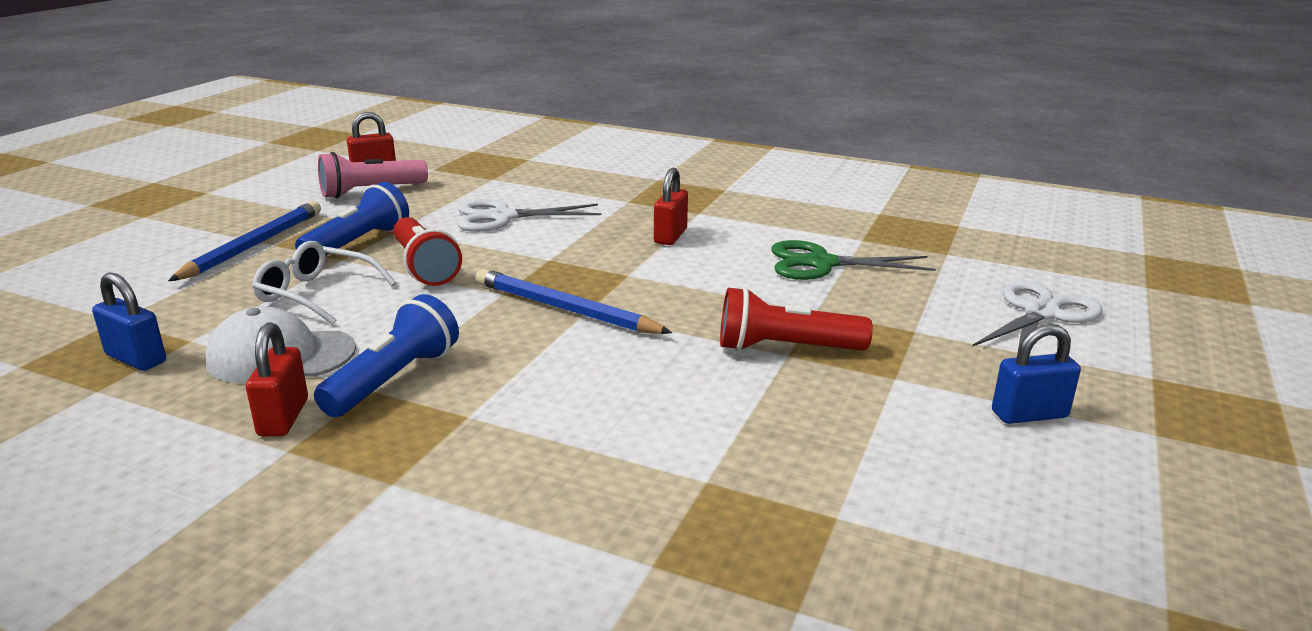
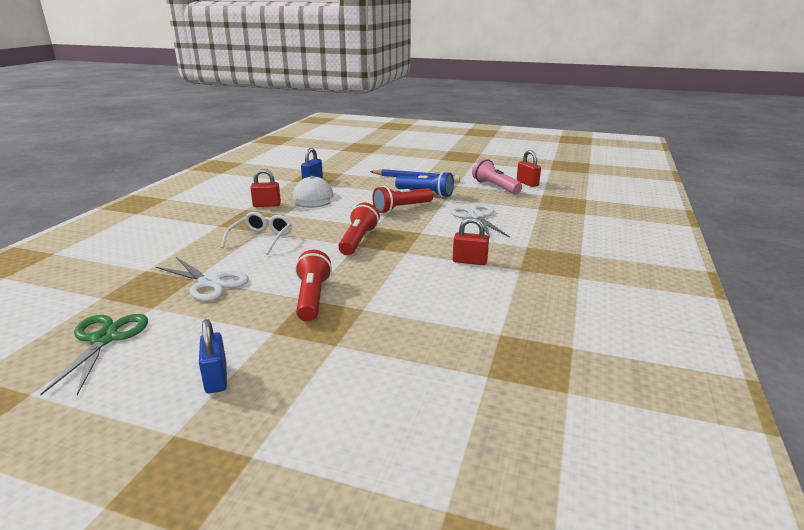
camera: 85 degrees right, 0 degrees up
white glasses [252,241,396,324] -> white glasses moved to [221,212,292,255]
blue flashlight [314,294,459,417] -> none
blue pencil [475,269,672,334] -> red flashlight [338,203,380,255]
green scissors [771,240,936,280] -> green scissors moved to [41,314,148,395]
white scissors [972,280,1103,355] -> white scissors moved to [155,257,249,301]

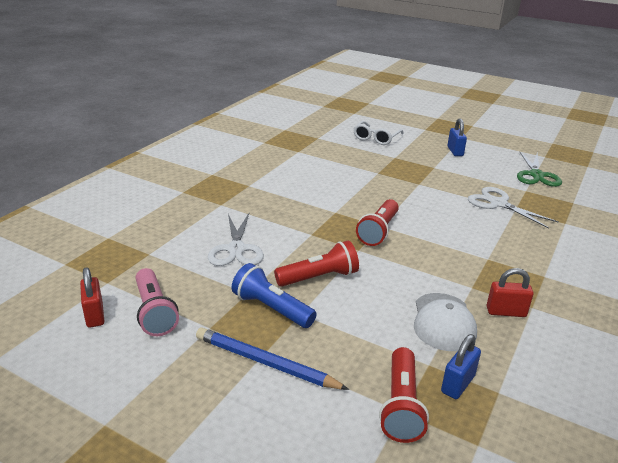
camera: 170 degrees left, 5 degrees up
white glasses [221,212,292,255] -> white glasses moved to [353,121,404,145]
red flashlight [295,250,332,322] -> red flashlight moved to [379,347,429,443]
red padlock [453,217,489,265] -> none

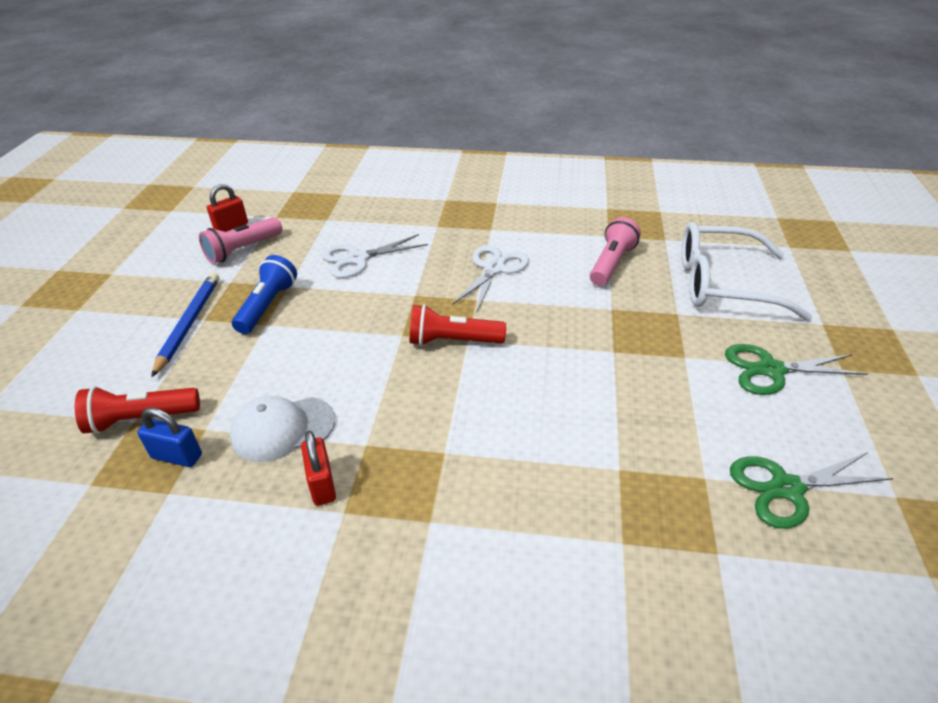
camera: 70 degrees right, 10 degrees up
red flashlight [274,241,359,287] -> none
white glasses [353,121,404,145] -> white glasses [682,222,813,321], size x1.76
blue padlock [447,118,467,156] -> green scissors [725,344,868,395]
white scissors [468,187,559,229] -> white scissors moved to [452,245,529,311]
none -> pink flashlight [590,217,641,286]

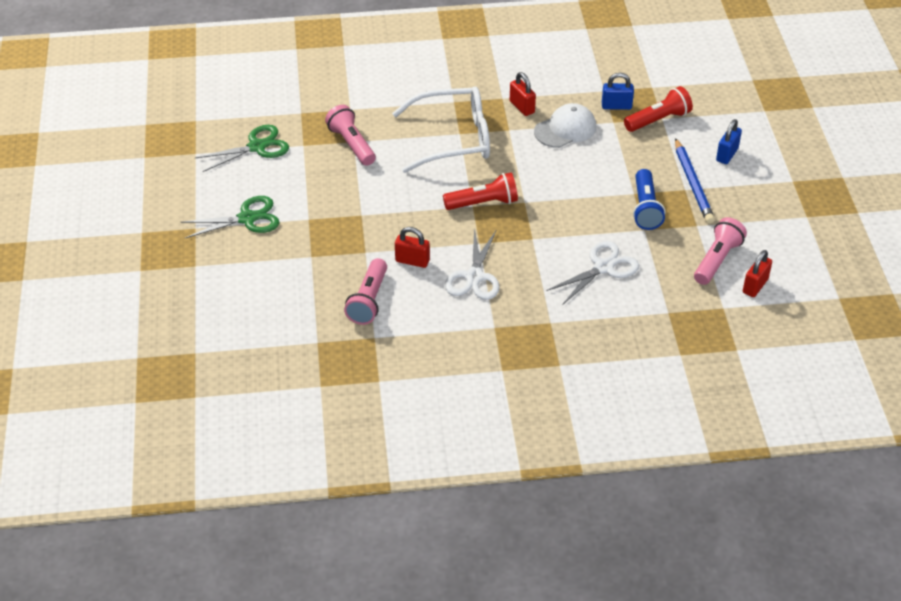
camera: 165 degrees right, 5 degrees up
white glasses [682,222,813,321] -> white glasses moved to [392,87,490,173]
none -> pink flashlight [325,105,376,166]
none -> red padlock [395,227,430,268]
none -> blue padlock [716,119,742,164]

